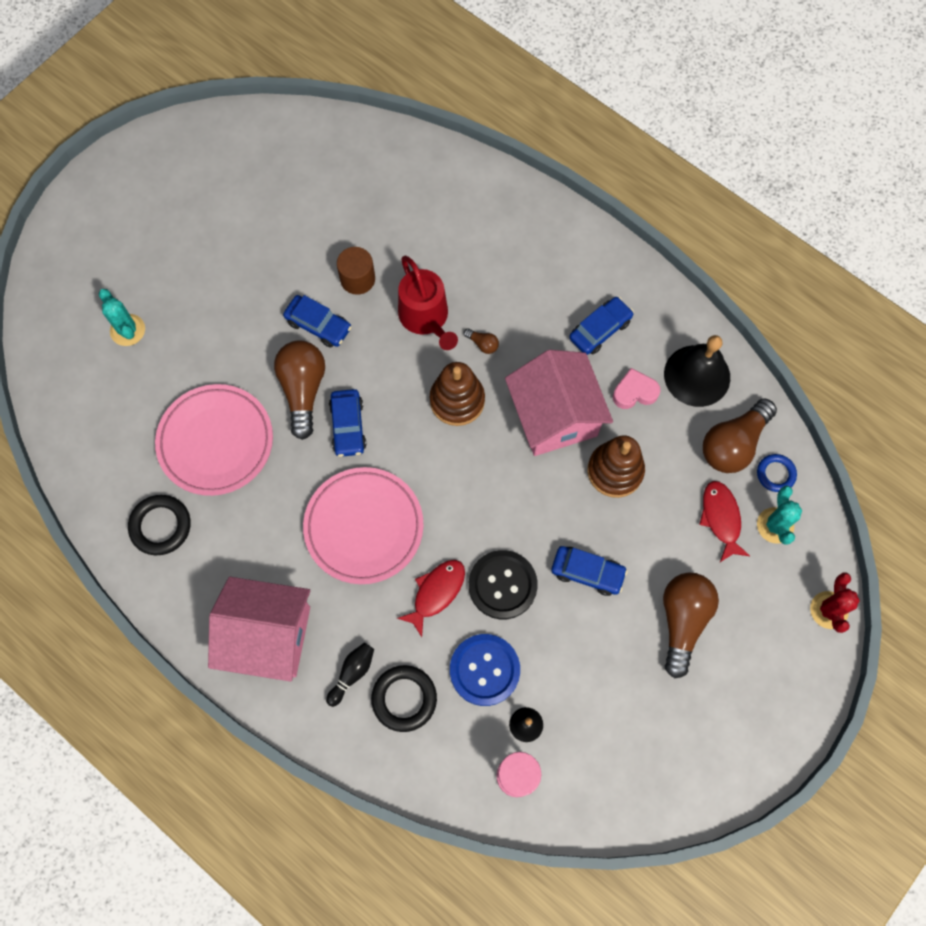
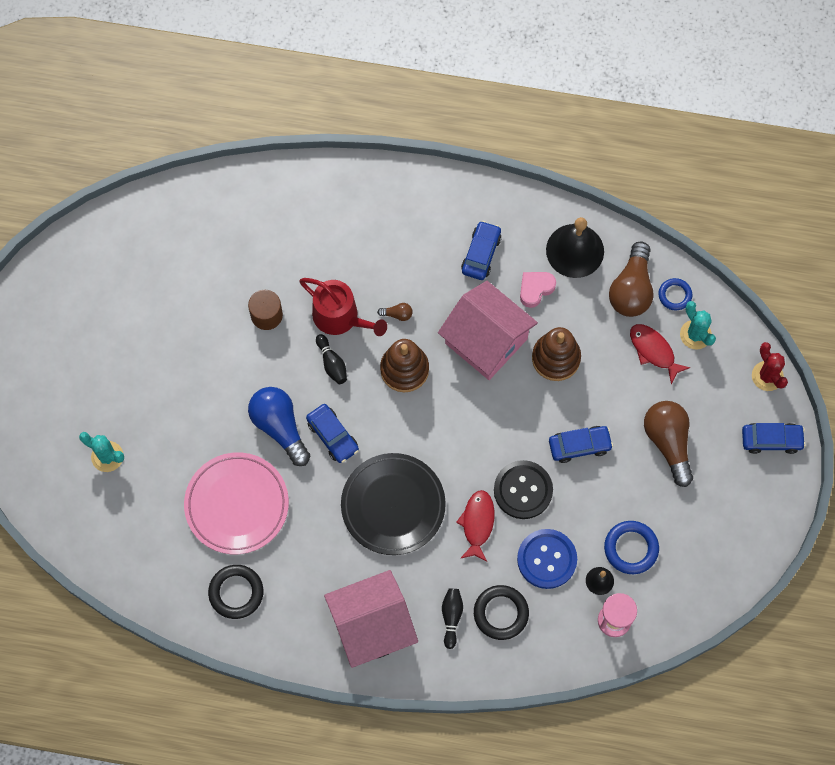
camera: 30 degrees left, 0 degrees up
brown light bulb [274,341,325,440] -> blue light bulb [248,387,310,466]
blue car [283,295,352,348] -> blue car moved to [742,423,806,454]
pink plate [303,467,424,584] -> black plate [341,453,446,555]
none -> black bowling pin [316,334,347,384]
none -> blue ring [604,521,659,574]

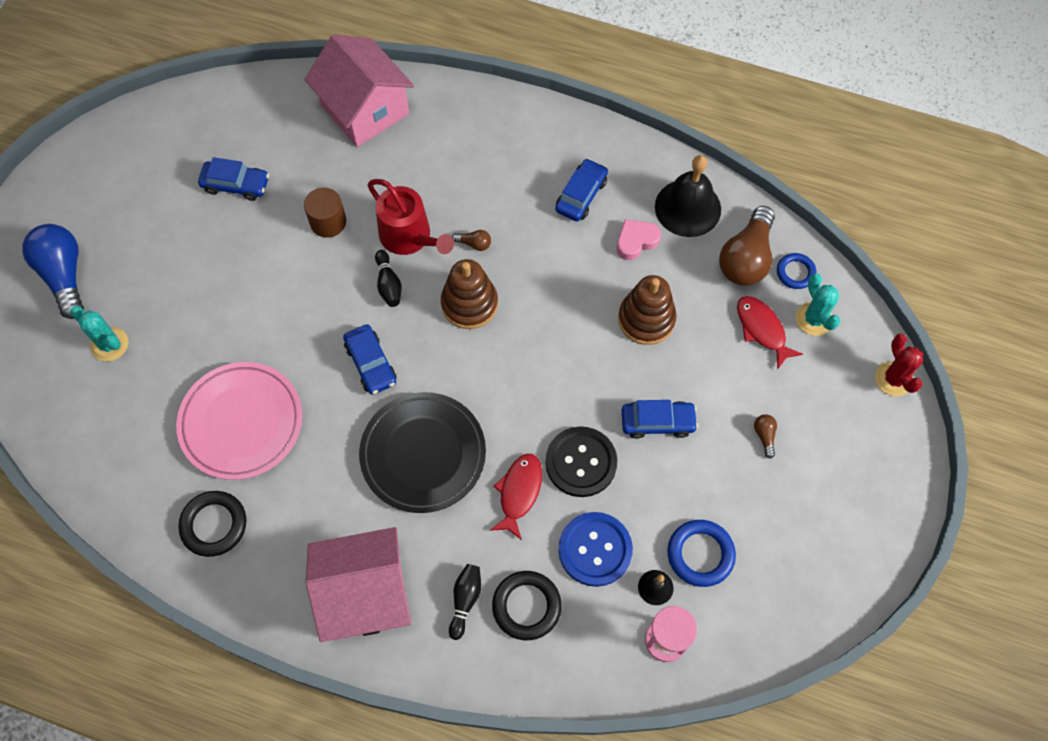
camera: 10 degrees right, 5 degrees down
blue light bulb [248,387,310,466] -> blue light bulb moved to [22,224,84,319]
pink house [438,281,538,380] -> pink house moved to [304,35,414,147]
brown light bulb [644,401,693,487] -> brown light bulb [754,414,777,459], size x0.42
blue car [742,423,806,454] -> blue car moved to [198,157,269,201]

